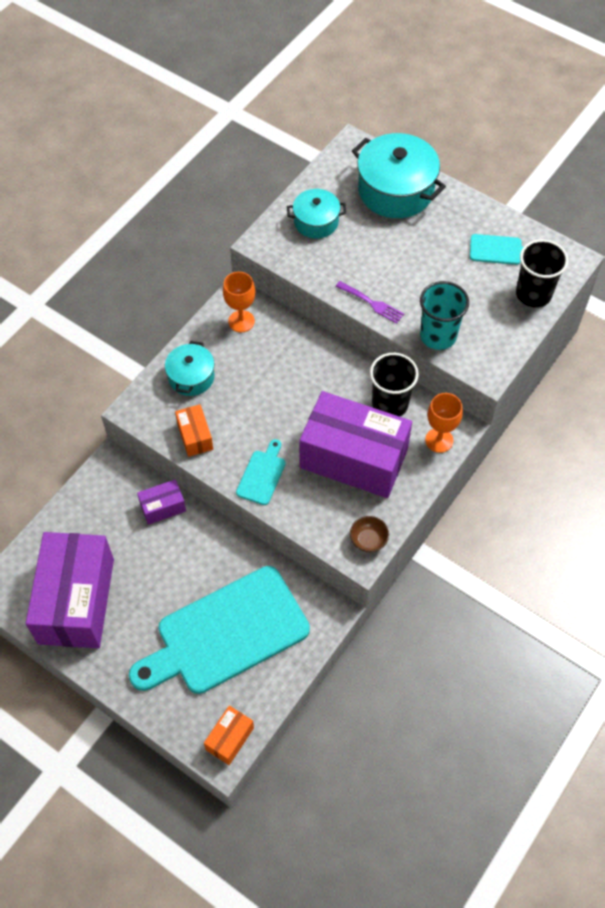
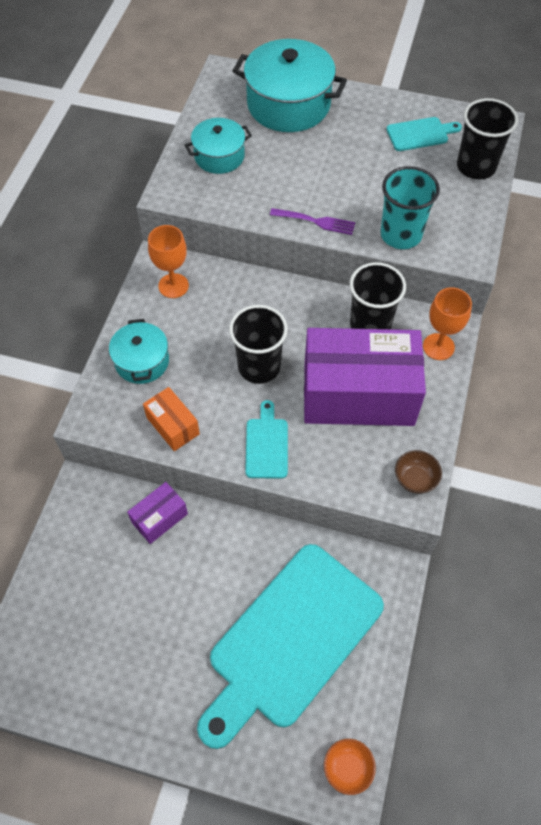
camera: 20 degrees left, 0 degrees up
purple box [25,532,114,648] -> none
orange box [204,706,254,765] -> orange bowl [324,739,376,795]
none -> black cup [229,305,288,384]

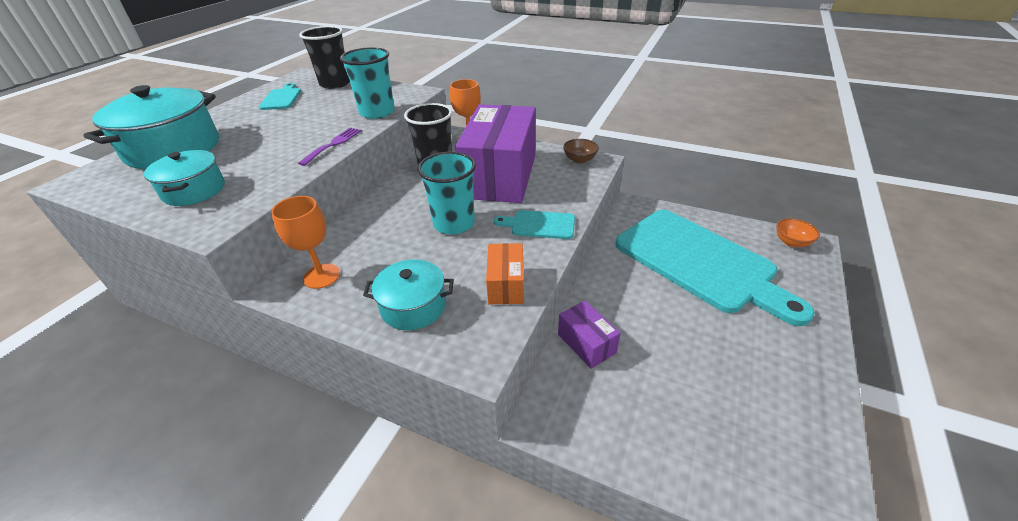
camera: 80 degrees left, 20 degrees down
orange box [143,387,200,451] -> orange box turned 60 degrees counterclockwise [486,243,524,304]
black cup [229,305,288,384] -> turquoise cup [417,152,476,234]

